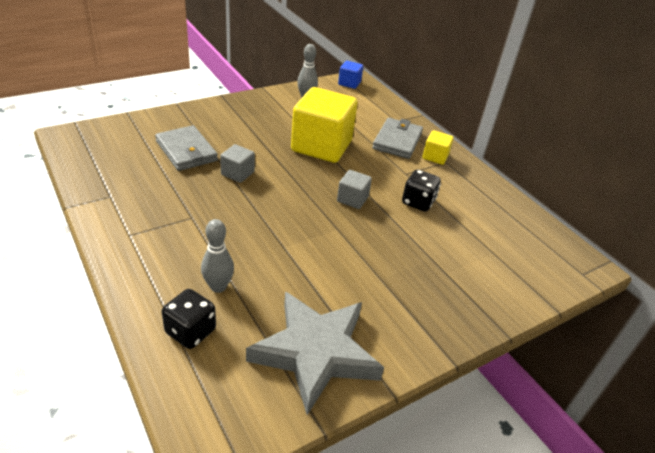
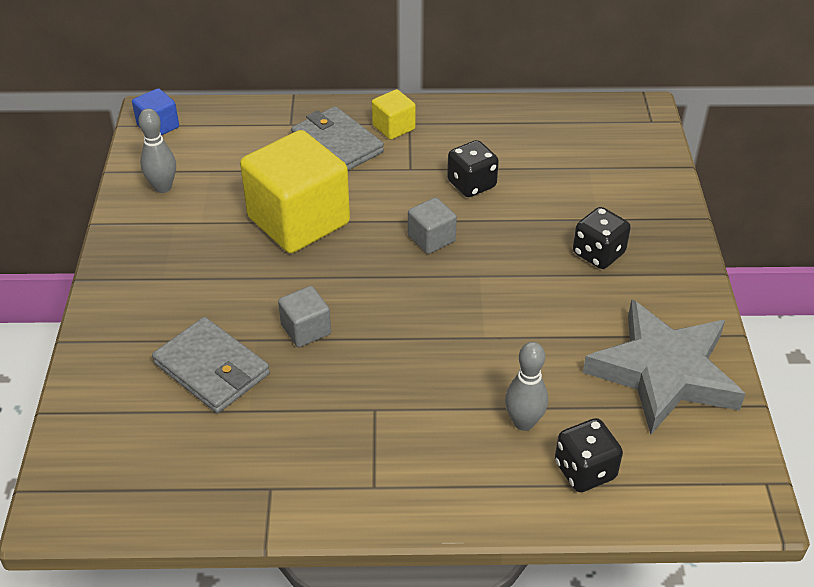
camera: 55 degrees left, 5 degrees up
grey wallet [155,125,218,171] -> grey wallet turned 45 degrees clockwise [152,317,270,413]
none -> black dice [573,207,631,269]

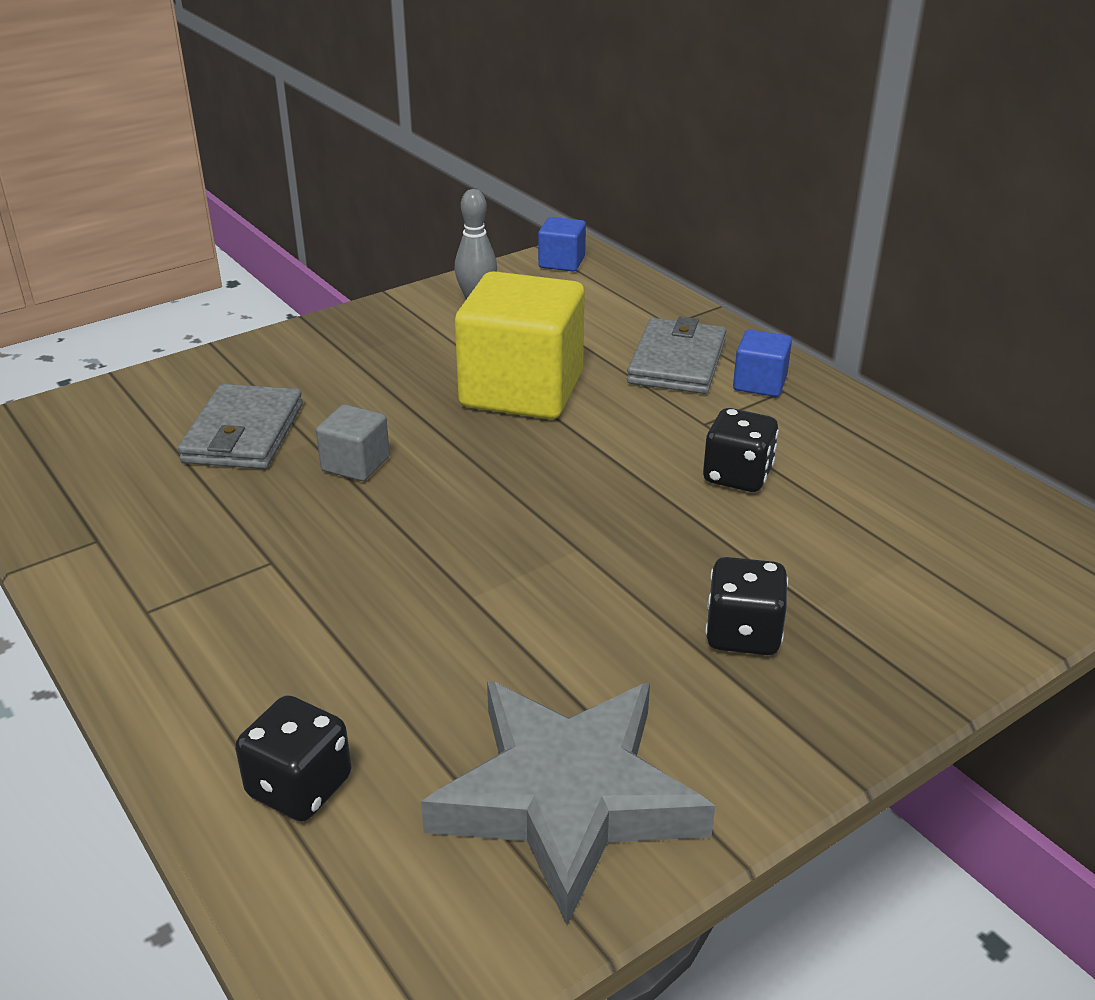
camera: 55 degrees right, 10 degrees down
yellow cube [372,89,416,140] -> blue cube [733,330,792,397]
grey cube [408,197,457,254] -> none
grey bowling pin [505,342,548,431] -> none

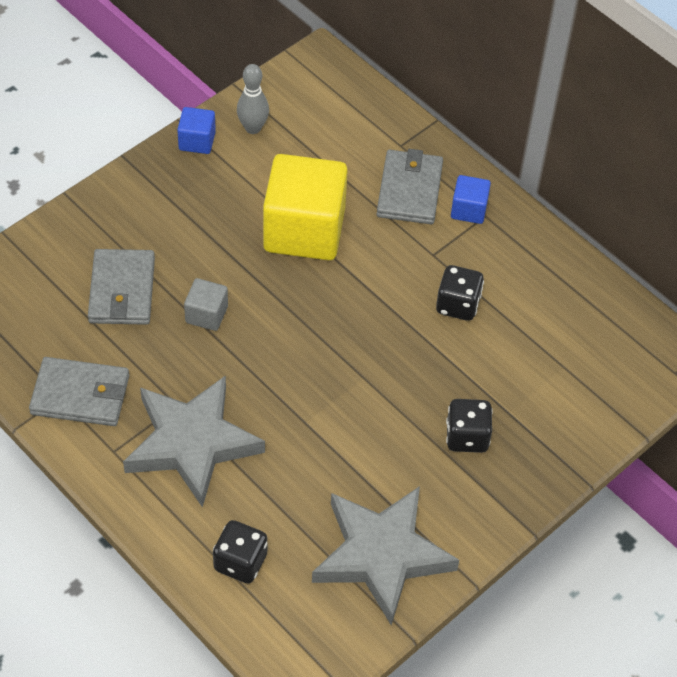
camera: 10 degrees left, 20 degrees up
blue cube [538,217,586,272] -> blue cube moved to [177,107,216,154]
none -> grey wallet [29,357,129,426]
none -> grey star [123,375,265,508]

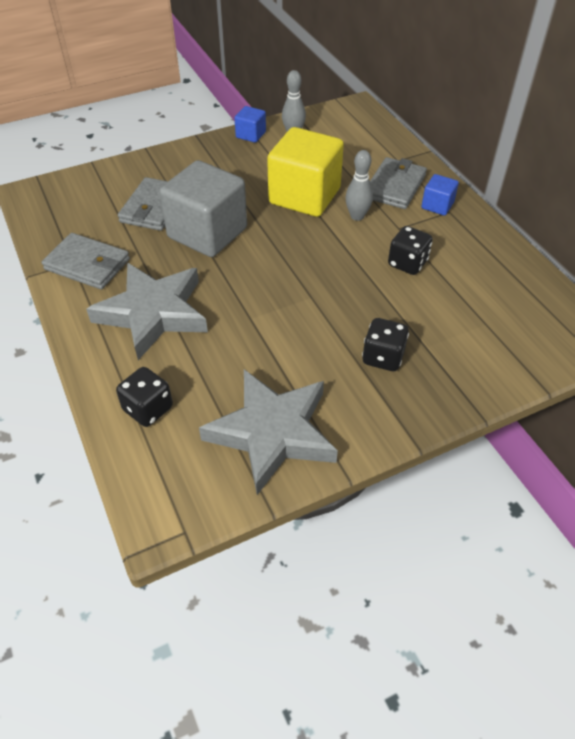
camera: 20 degrees right, 5 degrees down
grey cube [184,278,228,331] -> grey cube [159,160,247,257], size x2.18
none -> grey bowling pin [345,150,373,221]

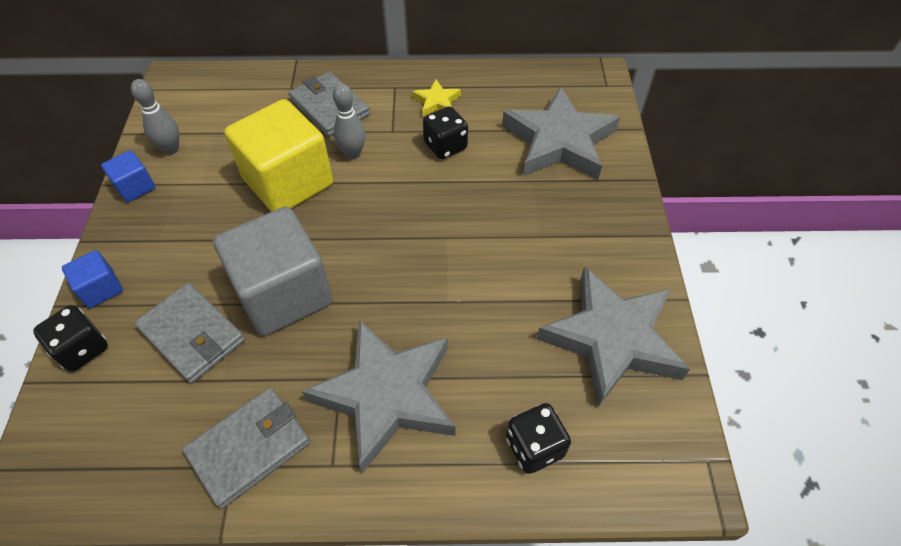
camera: 65 degrees left, 5 degrees up
black dice [362,318,409,371] -> black dice moved to [33,305,108,372]
blue cube [421,174,459,216] -> blue cube moved to [62,250,123,308]
none -> yellow star [412,79,461,117]
none -> grey star [502,86,620,180]

